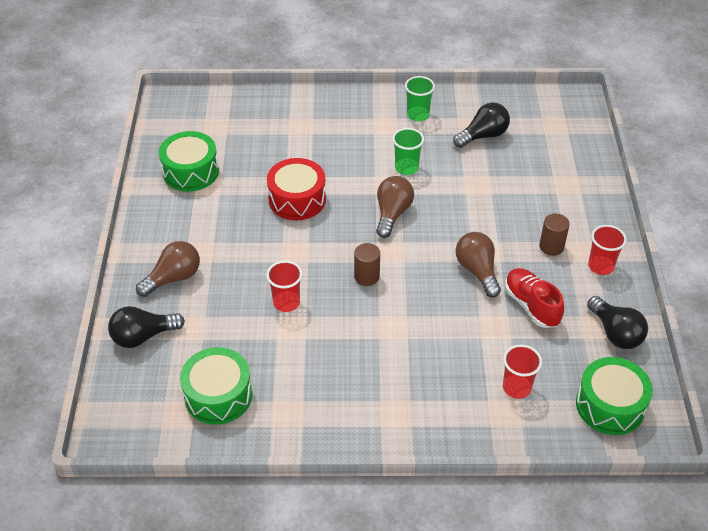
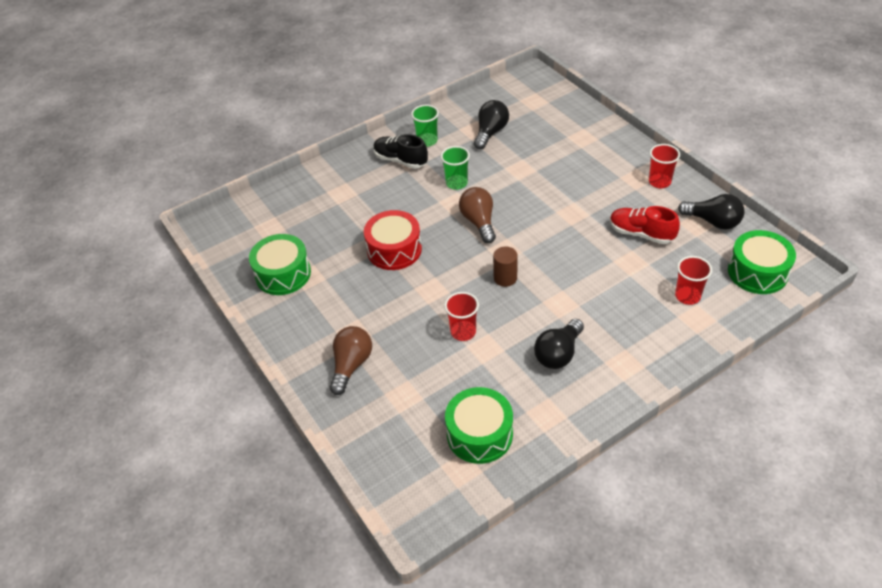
camera: 30 degrees left, 0 degrees up
black light bulb [108,306,185,348] -> black light bulb moved to [534,319,584,369]
brown light bulb [455,232,501,298] -> none
brown cylinder [539,214,570,256] -> none
none -> black shoe [374,134,428,169]

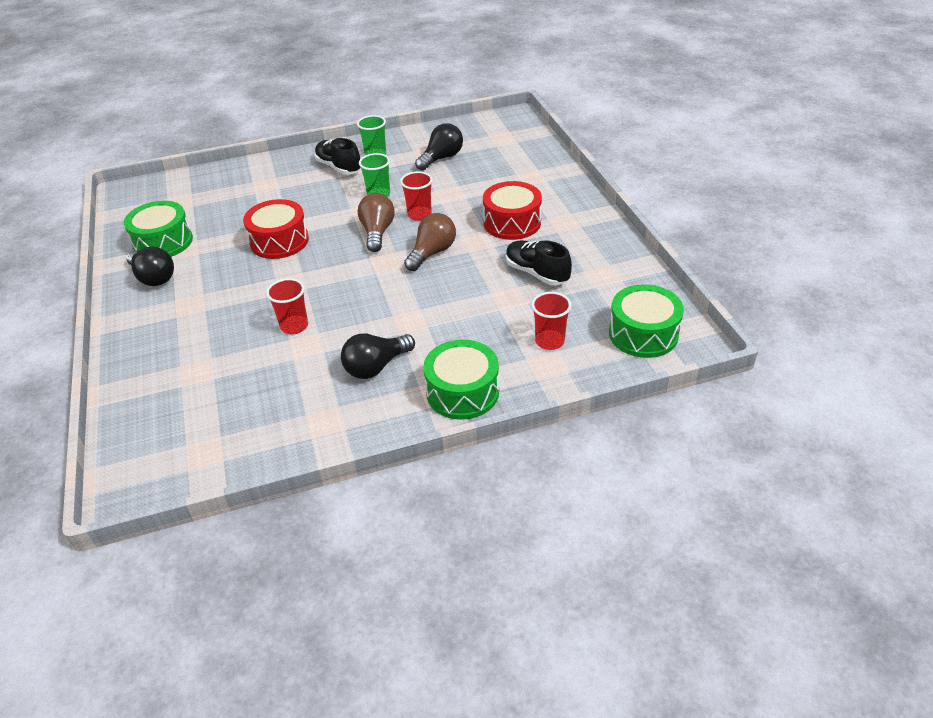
camera: 15 degrees right, 5 degrees down
brown light bulb [330,326,372,395] -> brown light bulb moved to [404,213,456,271]
green drum [445,387,513,464] -> green drum moved to [423,340,499,420]
brown cylinder [493,246,518,287] -> none
red shoe [610,206,680,244] -> black shoe [506,240,572,285]
red cup [649,144,680,188] -> red cup moved to [400,171,433,221]
black light bulb [678,194,745,230] -> black light bulb moved to [126,247,174,286]
none -> red drum [483,181,542,240]

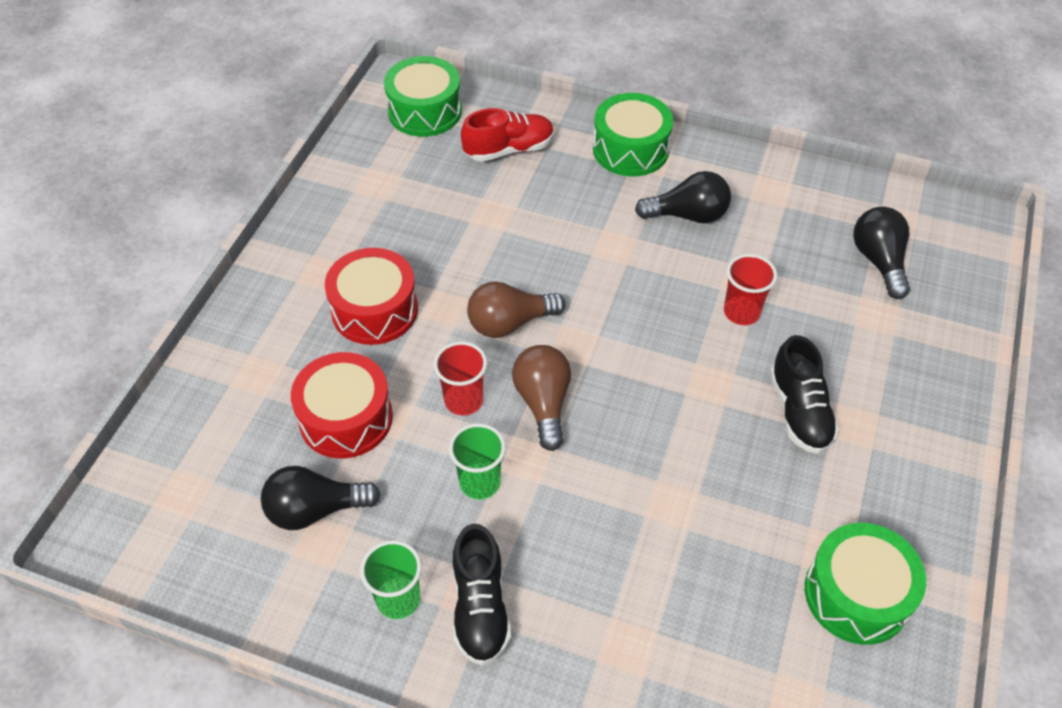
camera: 145 degrees left, 10 degrees up
black light bulb [126,247,174,286] -> black light bulb moved to [853,207,910,299]
red drum [243,199,309,259] -> red drum moved to [291,352,393,459]
brown light bulb [358,193,395,252] -> brown light bulb turned 135 degrees clockwise [512,345,571,451]
black shoe [506,240,572,285] -> black shoe moved to [770,335,839,454]
red cup [531,292,572,350] -> red shoe [461,108,554,162]

